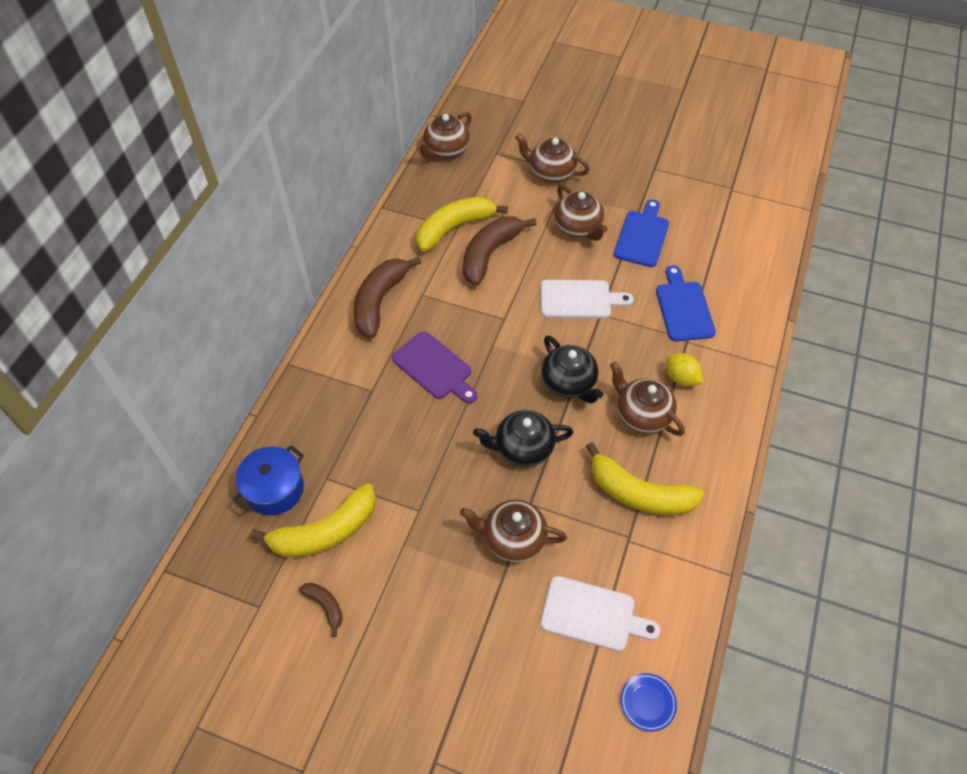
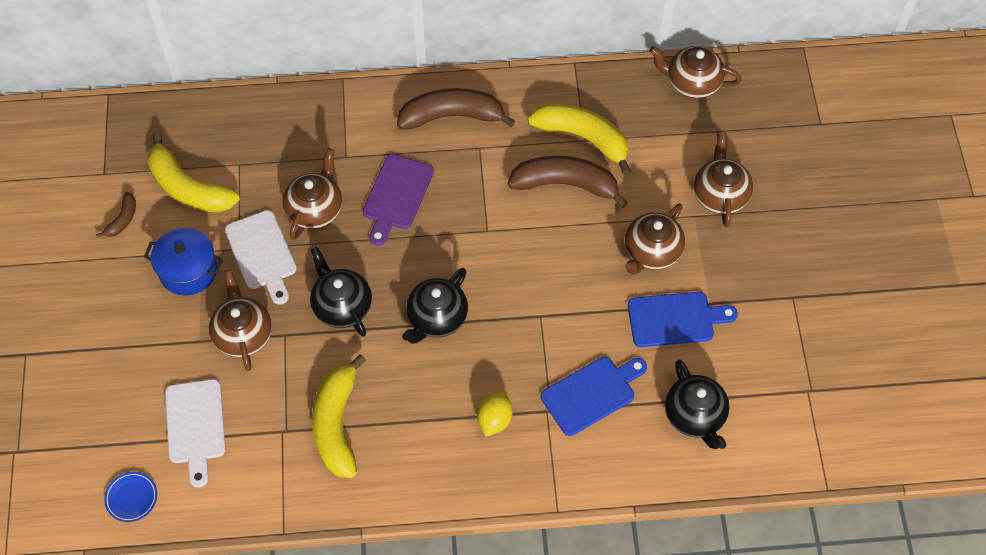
camera: 65 degrees right, 5 degrees up
blue pot [233,445,304,515] -> blue pot moved to [144,228,223,296]
white cutting board [540,280,634,318] -> white cutting board moved to [225,210,297,305]
brown teapot [610,362,685,436] -> brown teapot moved to [282,148,342,240]
none -> black teapot [665,359,729,449]

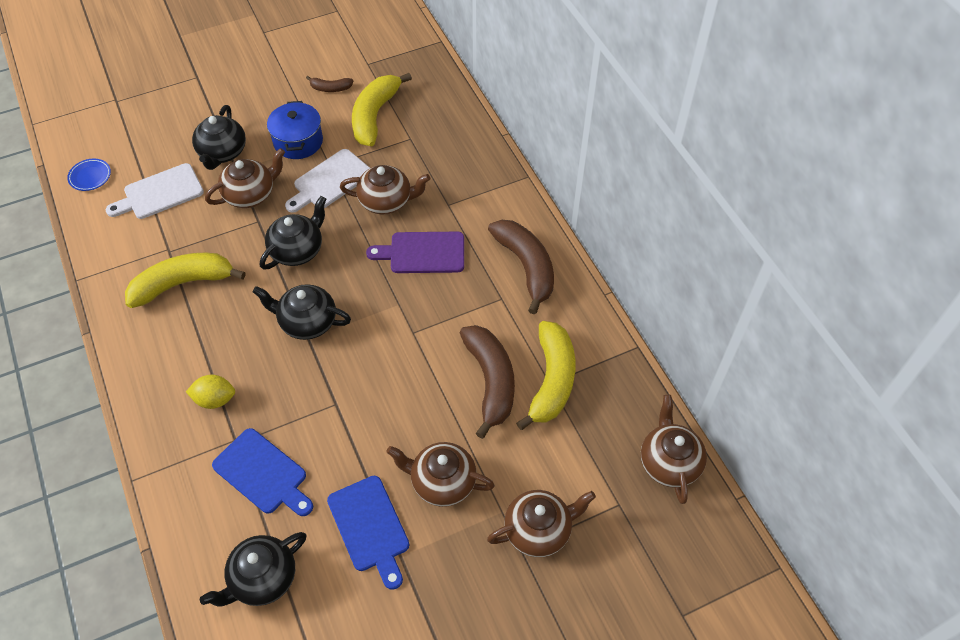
camera: 70 degrees right, 5 degrees down
none -> black teapot [192,105,246,170]

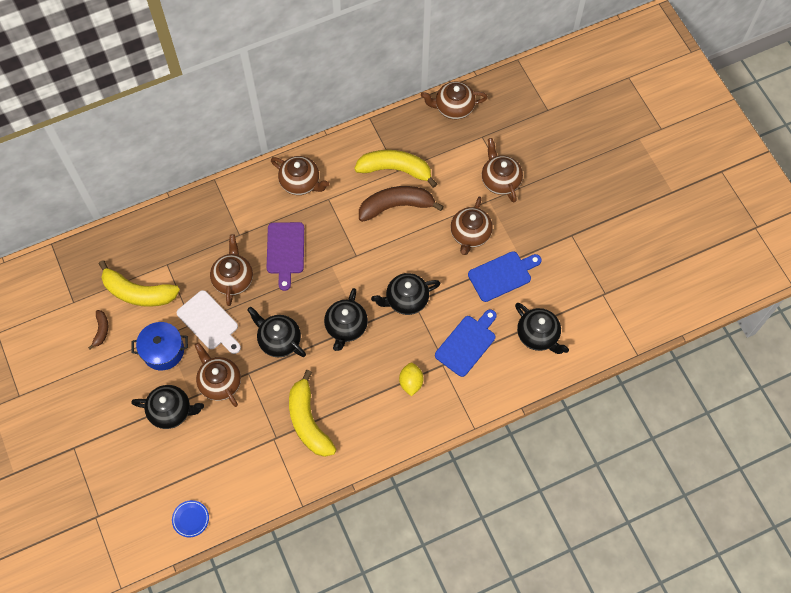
camera: 90 degrees left, 10 degrees up
white cutting board [106,163,204,219] -> none
brown banana [488,220,554,315] -> brown teapot [271,156,329,195]
none -> black teapot [371,273,441,315]

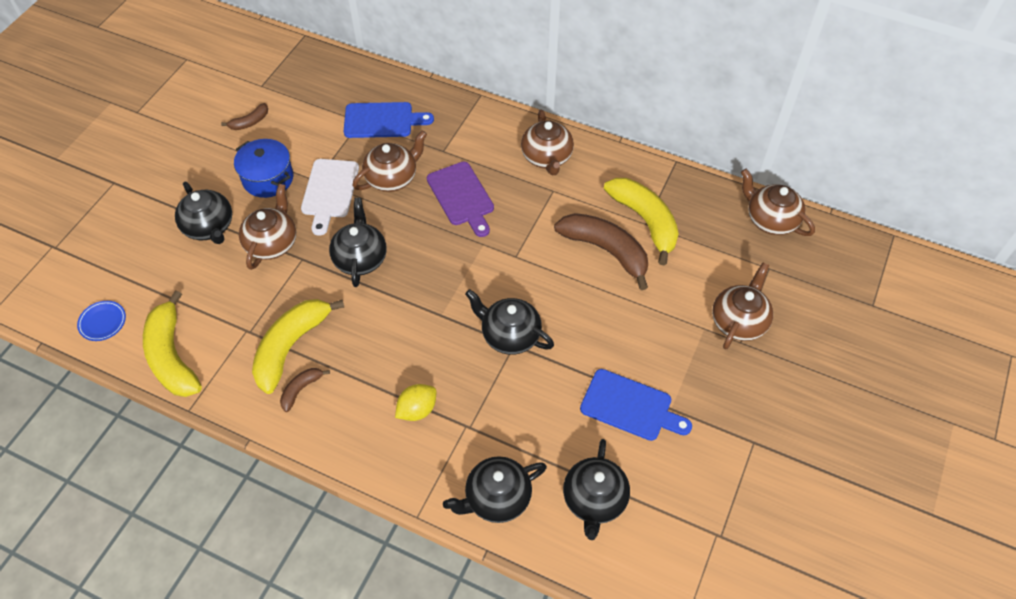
camera: 50 degrees right, 10 degrees down
yellow banana [99,260,180,307] -> yellow banana moved to [143,290,202,397]
purple cutting board [267,222,304,291] -> purple cutting board turned 75 degrees counterclockwise [427,162,494,237]
black teapot [324,288,368,351] -> black teapot moved to [443,456,547,523]
blue cutting board [435,309,497,377] -> blue cutting board moved to [344,102,434,138]
brown teapot [451,196,493,255] -> none
none -> brown banana [280,368,330,412]

